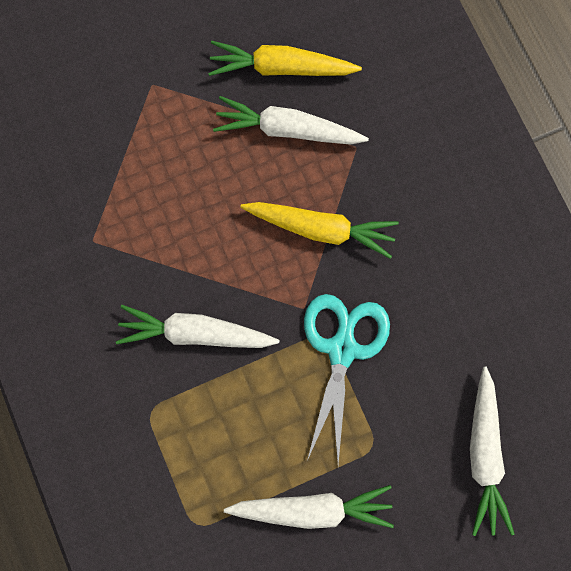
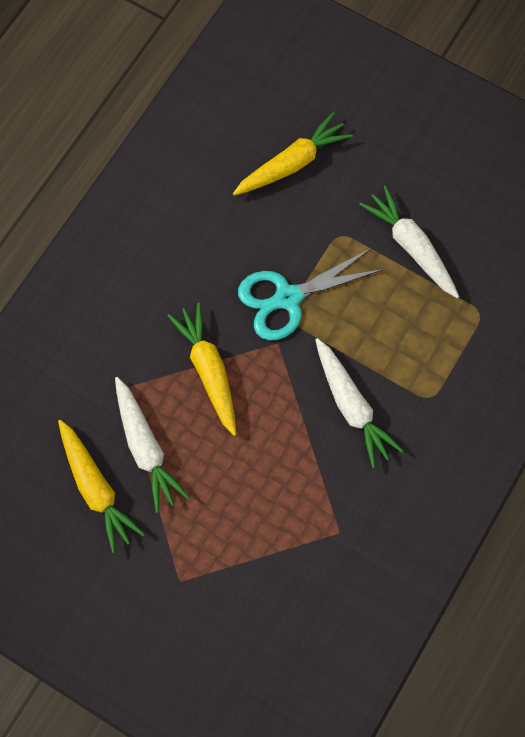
camera: 125 degrees left, 5 degrees down
white carrot [470,366,514,536] -> yellow carrot [233,112,353,196]

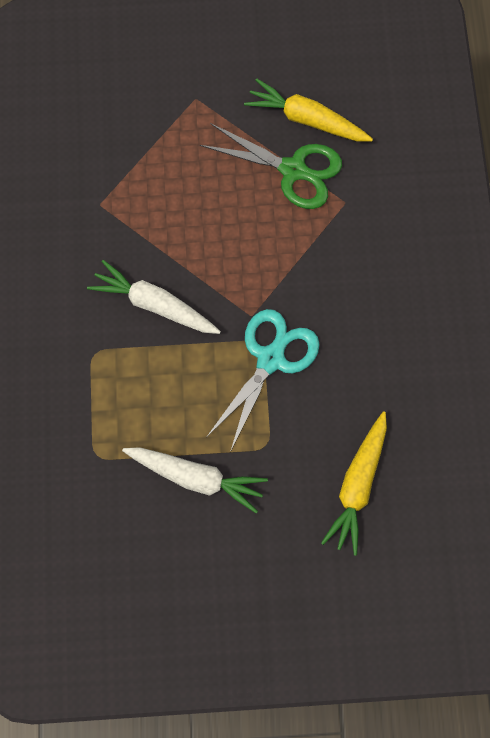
camera: 145 degrees right, 0 degrees up
white carrot [115,377,189,513] -> green scissors [200,123,342,209]
yellow carrot [167,303,237,436] -> none

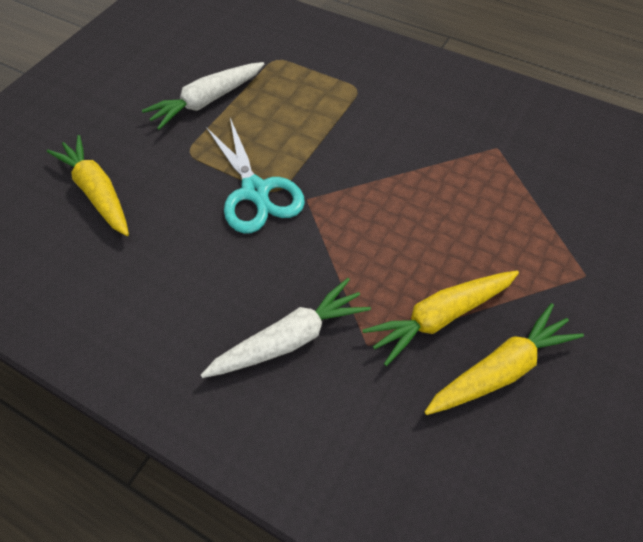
camera: 125 degrees right, 15 degrees down
white carrot [87,260,221,334] -> white carrot moved to [201,278,371,378]
green scissors [200,123,342,209] -> yellow carrot [362,271,519,366]

